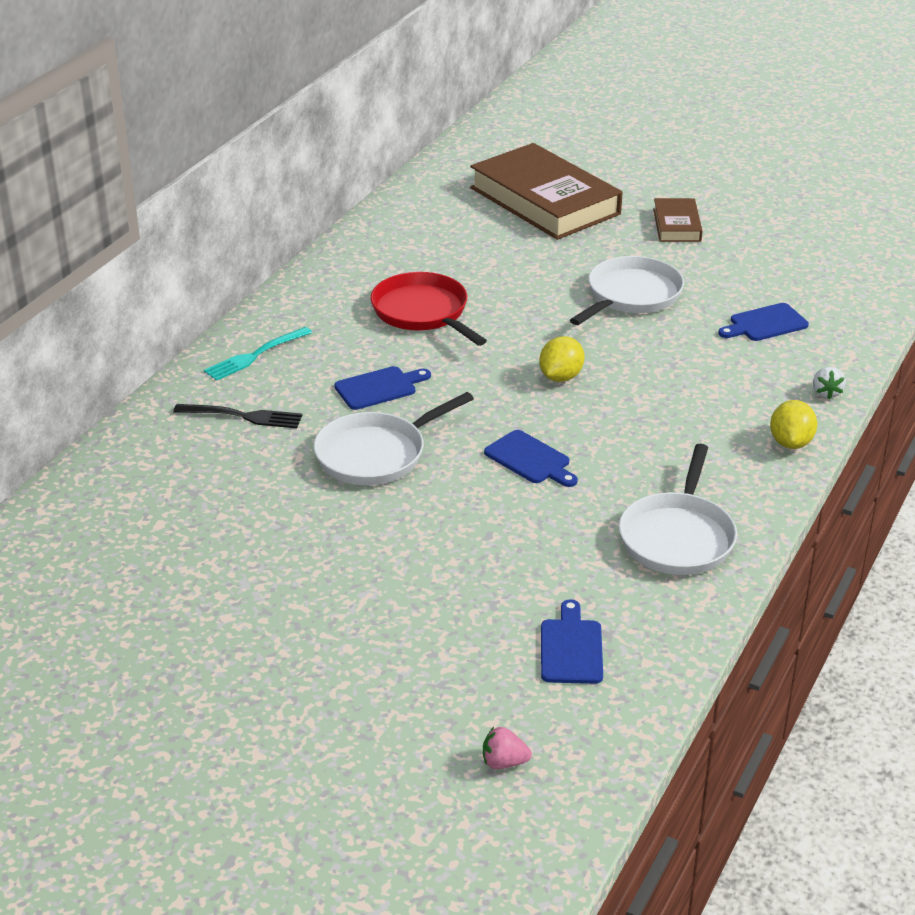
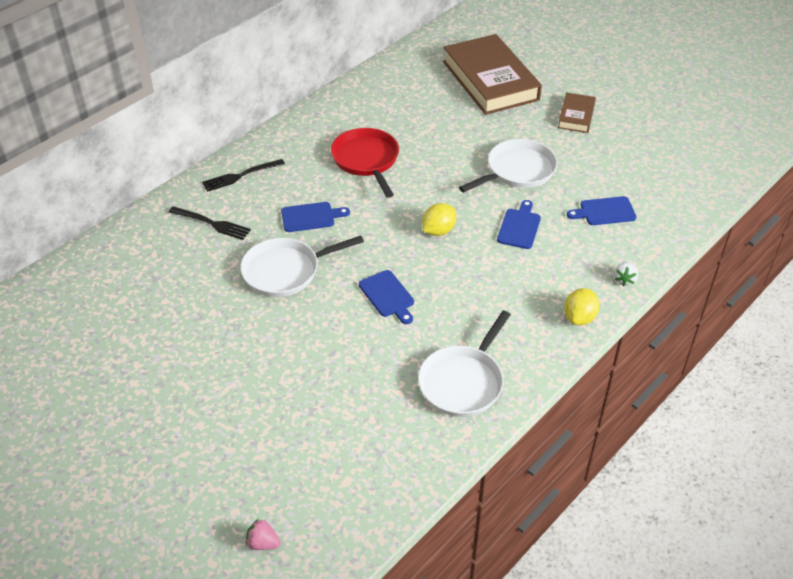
camera: 15 degrees right, 10 degrees up
turquoise fork [204,327,312,381] -> black fork [202,159,285,192]
blue cutting board [541,599,603,684] -> blue cutting board moved to [497,200,541,249]

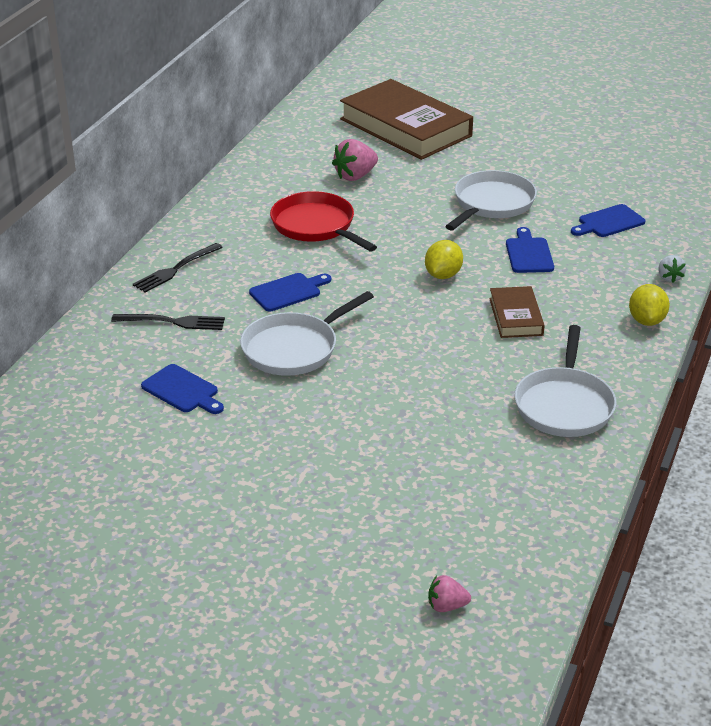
camera: 20 degrees left, 10 degrees down
blue cutting board [359,270,414,324] -> blue cutting board moved to [141,364,224,414]
brown book [558,92,596,133] -> brown book moved to [489,286,545,338]
none -> pink strawberry [332,139,378,181]

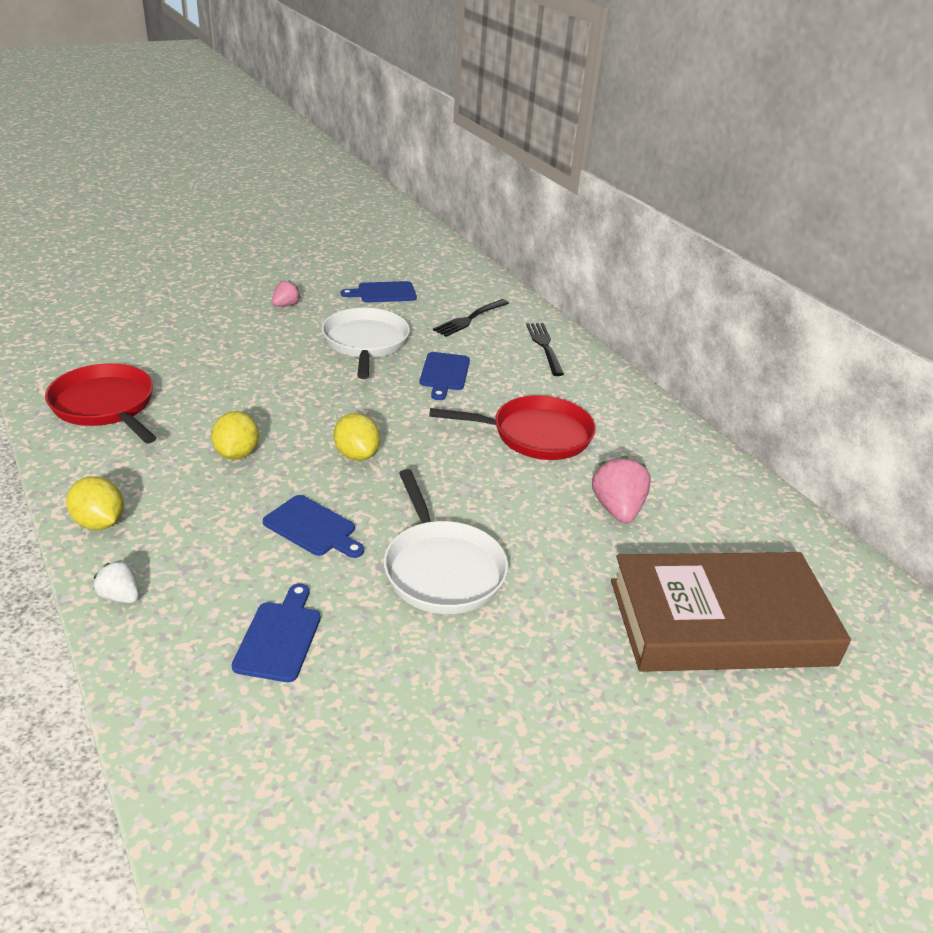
camera: 125 degrees right, 0 degrees up
pink strawberry [428,575,471,612] -> pink strawberry moved to [272,280,300,307]
brown book [489,286,545,338] -> yellow lemon [211,411,259,460]
white pan [515,325,616,437] -> red pan [45,363,157,443]

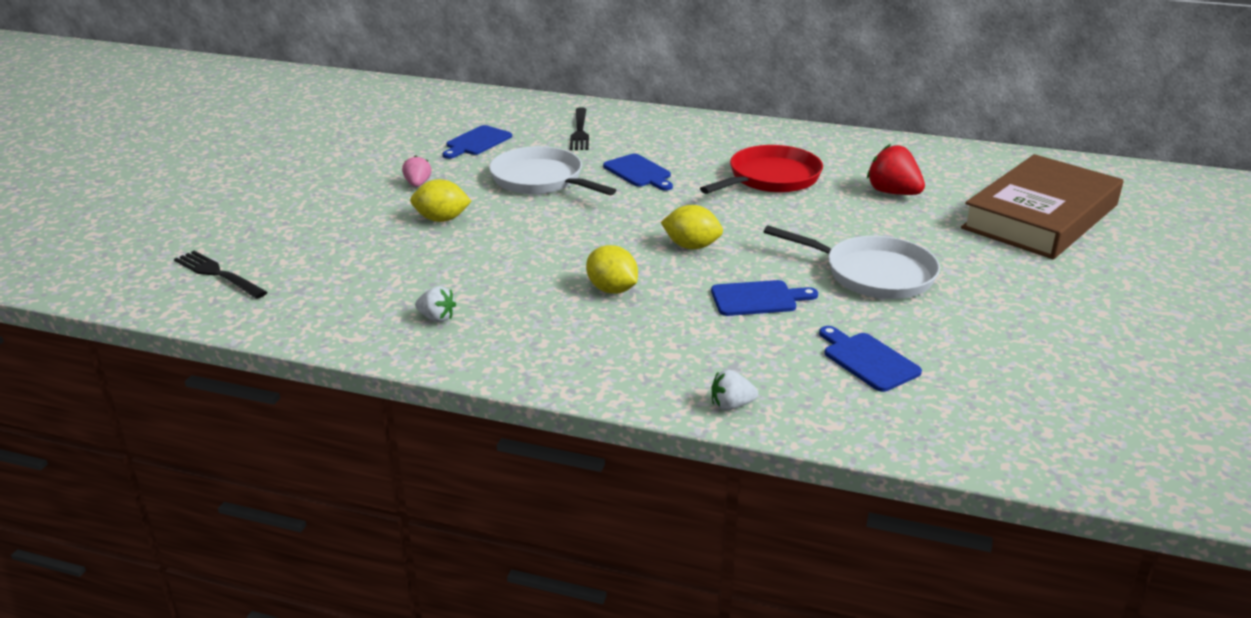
camera: 40 degrees left, 5 degrees down
red pan [45,363,157,443] -> white strawberry [415,286,456,322]
yellow lemon [66,476,124,530] -> yellow lemon moved to [410,179,471,222]
black fork [526,323,564,376] -> black fork moved to [174,251,268,299]
pink strawberry [592,456,651,523] -> red strawberry [867,144,925,195]

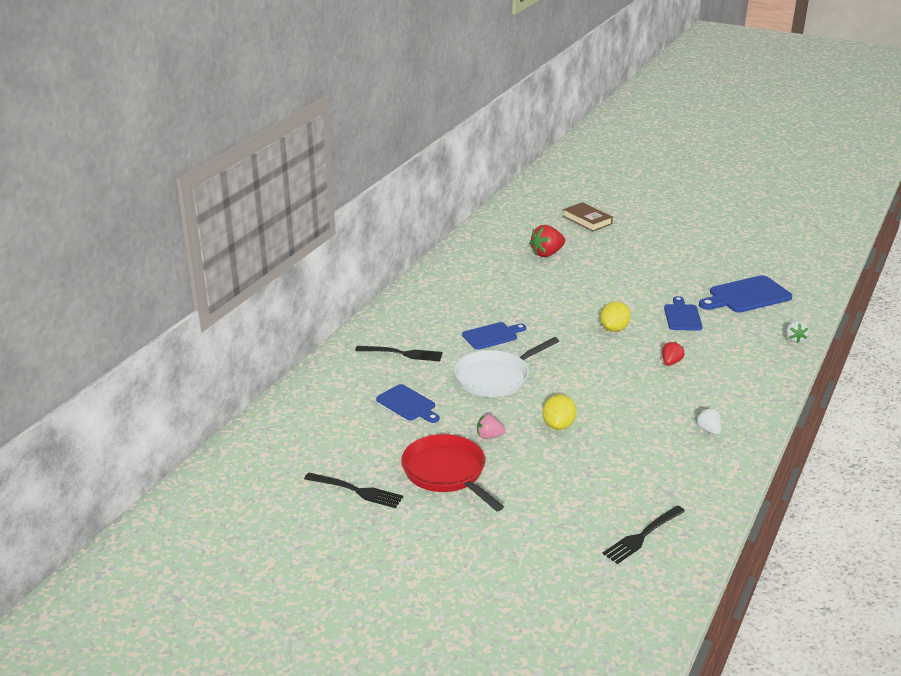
camera: 80 degrees left, 0 degrees up
white strawberry [415,286,456,322] -> white strawberry turned 60 degrees counterclockwise [696,408,721,435]
yellow lemon [586,245,638,294] -> red strawberry [662,342,684,366]
red pan [700,145,823,194] -> red pan moved to [401,434,504,511]
white pan [764,225,940,299] -> none
blue cutting board [819,326,922,392] -> blue cutting board [699,275,792,313], size x1.55
brown book [961,154,1123,259] -> brown book [563,202,613,231], size x0.48
none -> black fork [304,473,403,508]

